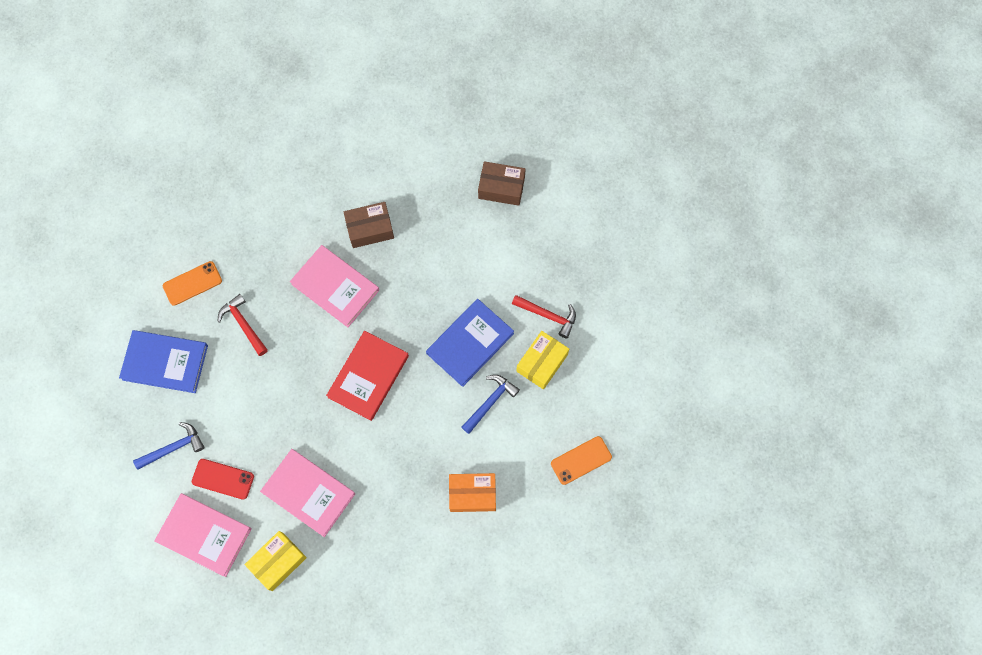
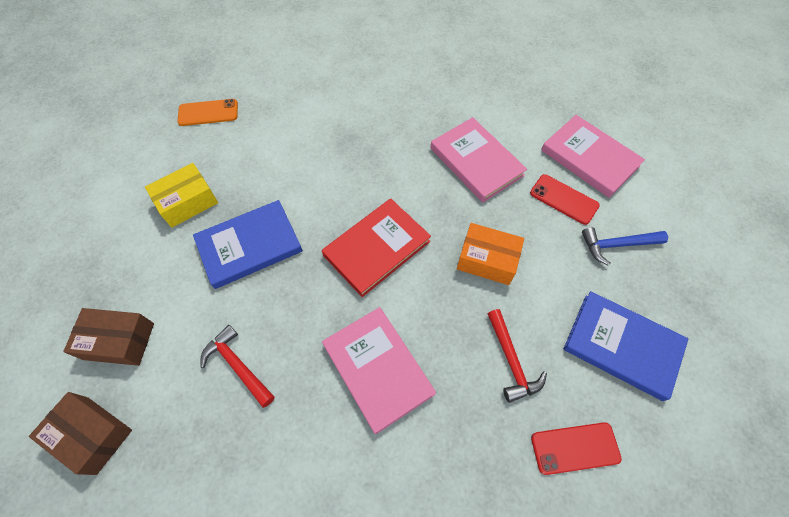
camera: 160 degrees left, 10 degrees down
orange phone [163,261,222,306] -> red phone [531,422,622,475]
yellow box [245,531,307,591] -> none
brown box [344,202,394,248] -> brown box moved to [63,308,154,366]
orange box [449,473,496,512] -> orange box moved to [457,223,524,285]
blue hammer [461,375,520,434] -> none
red hammer [512,295,576,338] -> red hammer moved to [200,325,275,408]

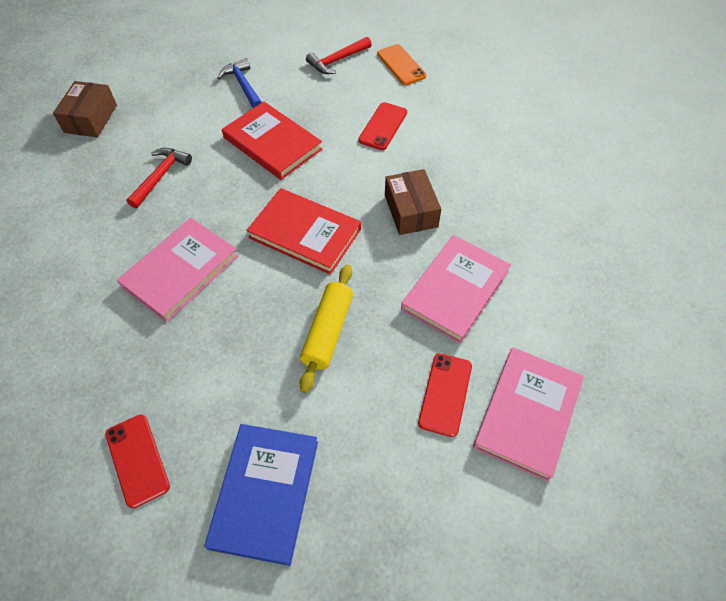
camera: 70 degrees right, 5 degrees down
brown box [63,308,154,366] -> brown box moved to [385,169,441,235]
yellow box [145,163,218,228] -> none
blue book [193,200,303,289] -> red book [222,101,322,180]
orange box [457,223,524,285] -> yellow rolling pin [300,264,353,393]
red hammer [488,309,547,403] -> red hammer moved to [306,37,372,74]
blue hammer [582,227,668,266] -> blue hammer moved to [217,58,262,108]
none -> red phone [358,102,407,150]

